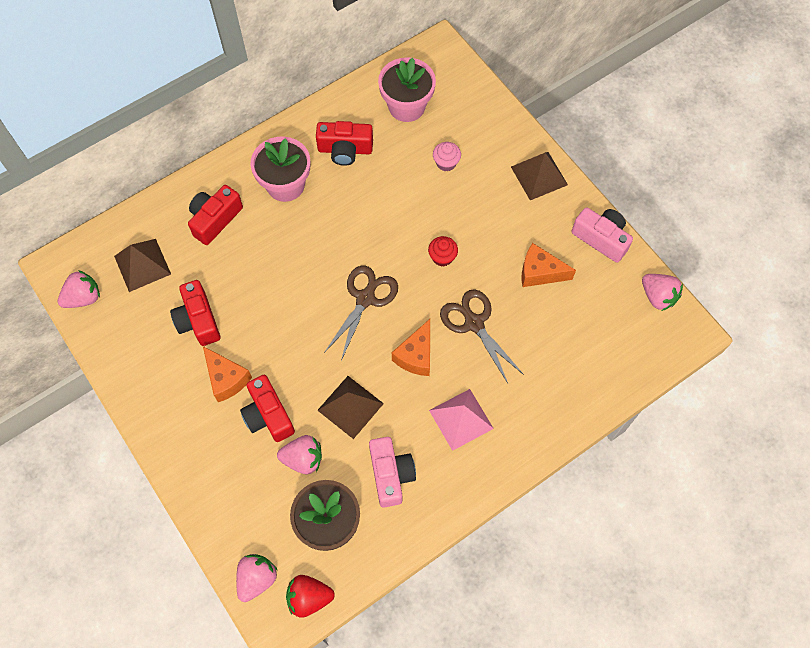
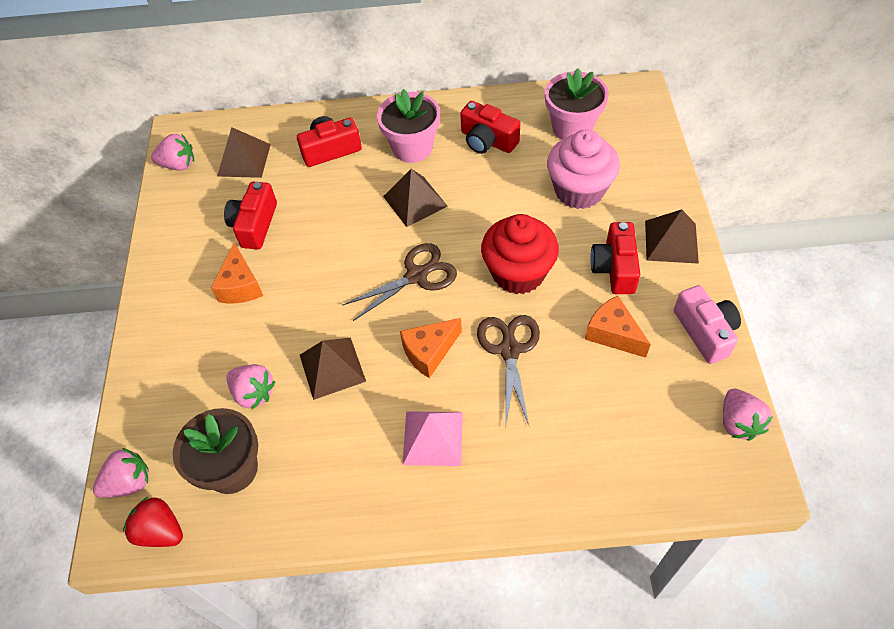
camera: 35 degrees right, 10 degrees down
red camera [240,375,295,442] -> red camera moved to [590,222,640,294]
pink camera [369,437,416,508] -> none
red cupcake [428,236,458,267] -> red cupcake [481,214,559,294], size x2.18
pink cupcake [433,142,461,171] -> pink cupcake [547,130,620,209], size x2.18
none -> brown pyramid [383,169,448,227]

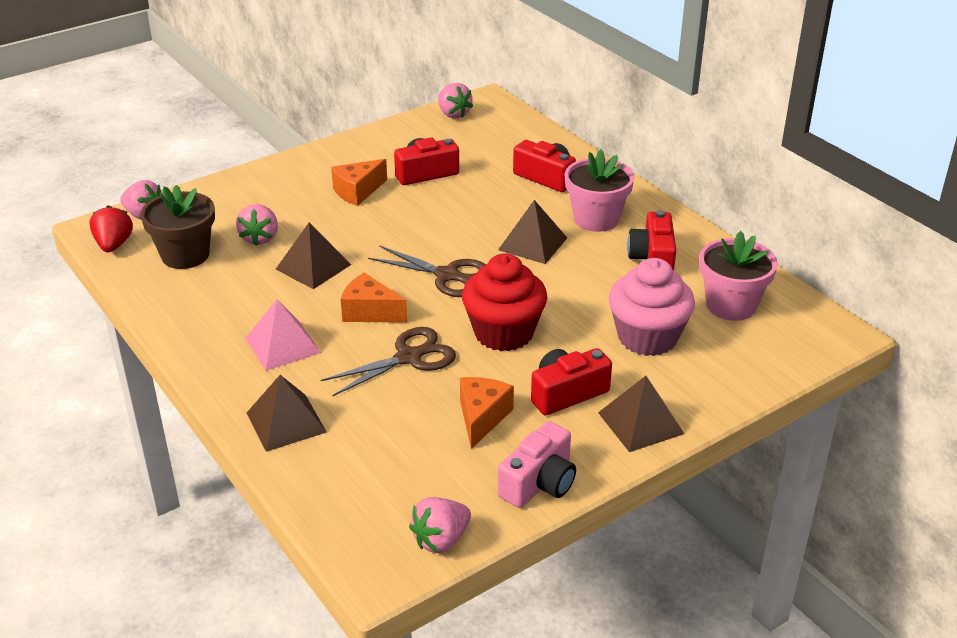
camera: 55 degrees right, 20 degrees down
brown pyramid [217,127,271,178] -> brown pyramid moved to [247,375,327,452]

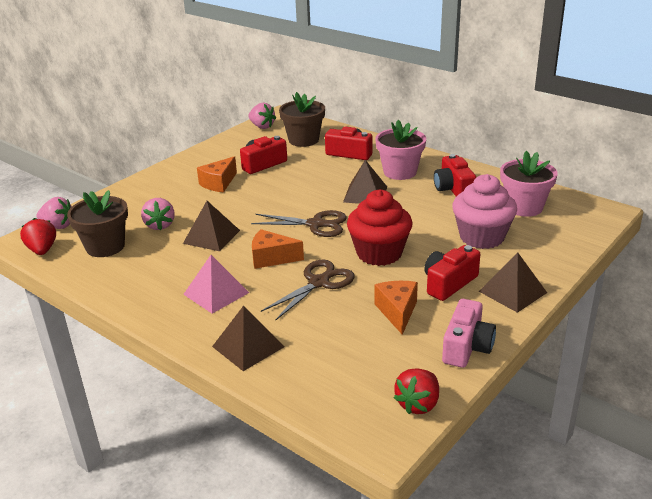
camera: 15 degrees left, 5 degrees down
pink strawberry [409,497,471,553] -> red strawberry [394,368,439,414]
none -> brown flower pot [279,92,325,147]

